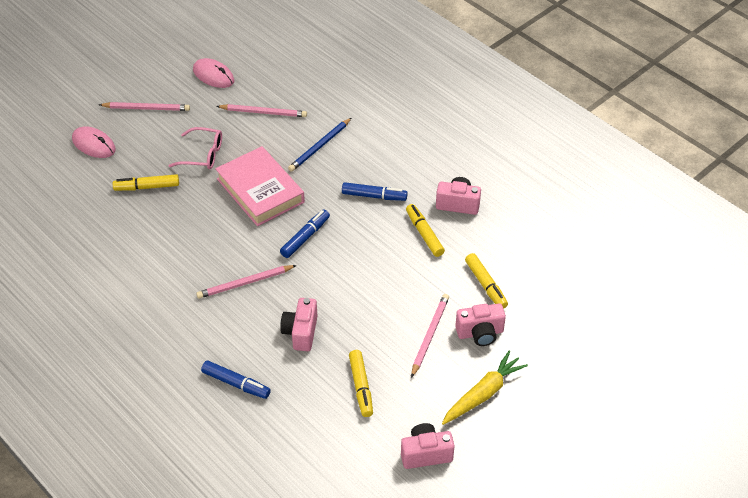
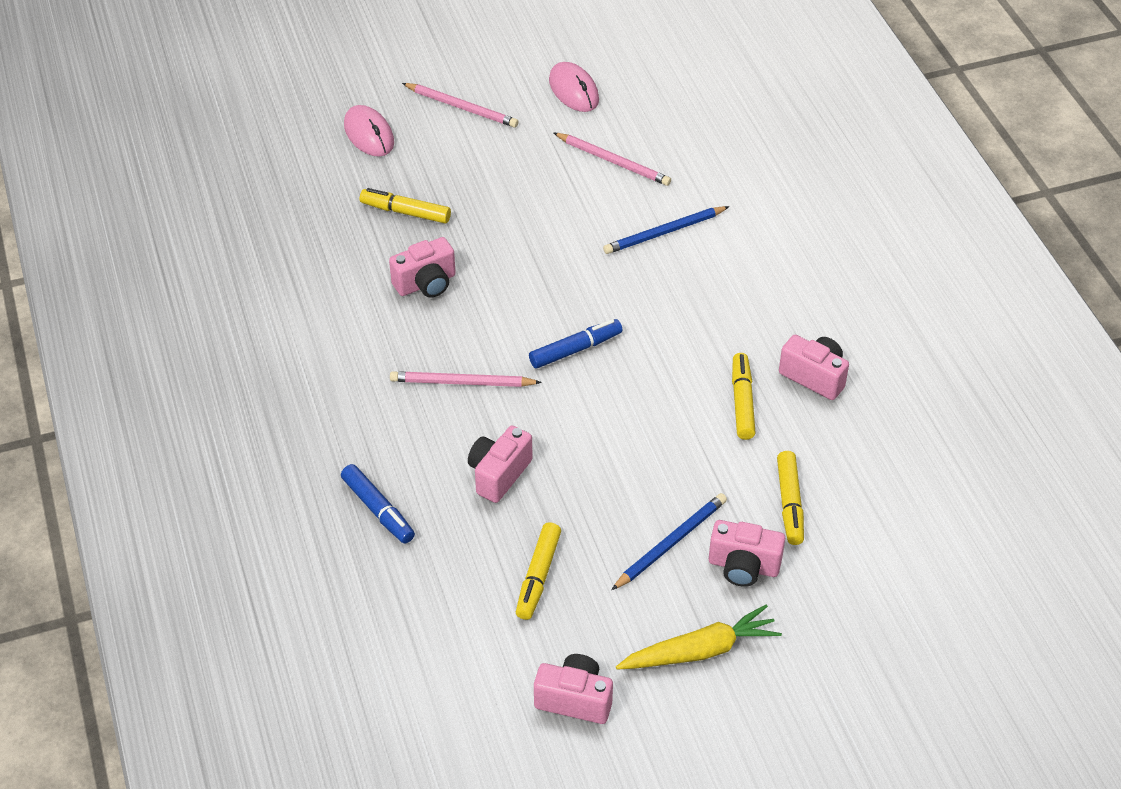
camera: 25 degrees right, 0 degrees up
pink glasses [168,127,222,169] -> none
pink book [215,146,305,226] -> none
blue marker [342,182,408,201] -> none
pink pencil [411,294,449,378] -> blue pencil [611,493,727,590]
none -> pink camera [389,237,456,298]

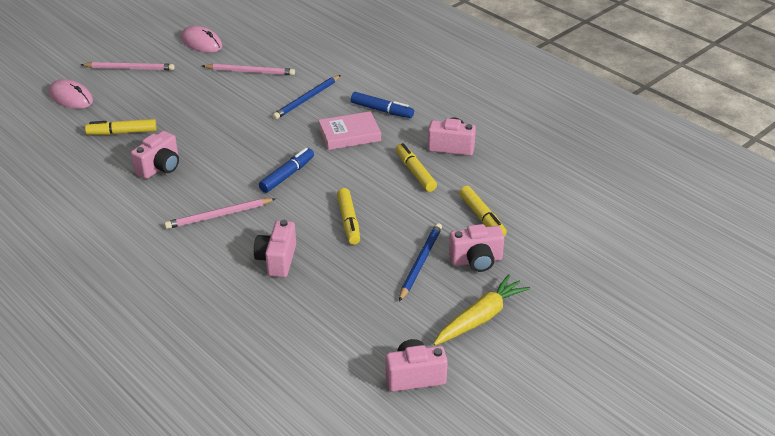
camera: 25 degrees left, 10 degrees down
blue marker [341,464,415,544] -> blue marker moved to [351,92,414,118]
yellow marker [516,522,561,620] -> yellow marker moved to [337,188,360,245]
none -> pink book [318,111,381,150]

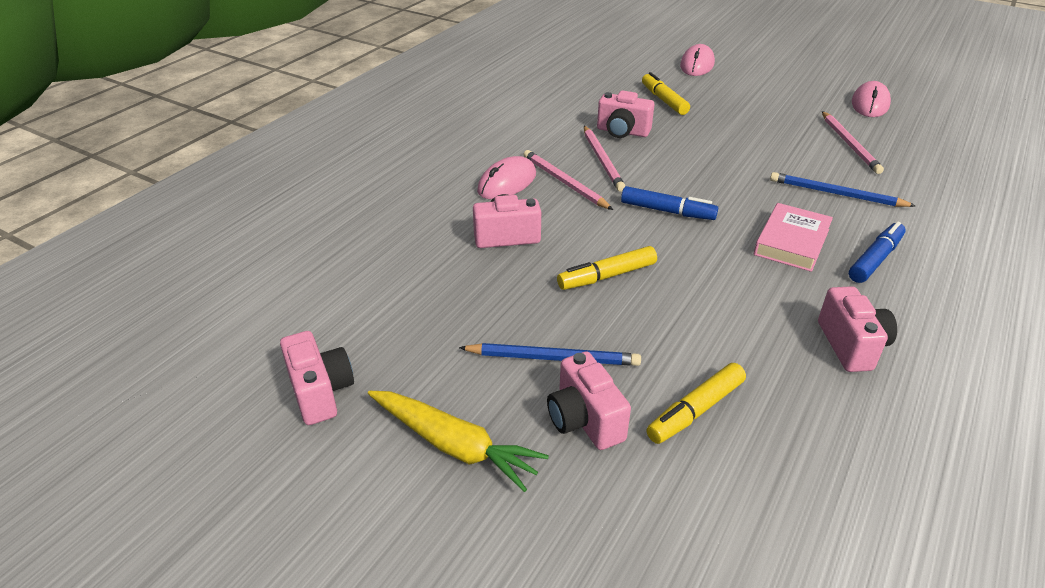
camera: 75 degrees right, 0 degrees up
pink pencil [81,62,175,70] -> pink pencil moved to [584,126,625,192]
pink book [318,111,381,150] -> pink book turned 60 degrees clockwise [754,203,833,272]
blue marker [351,92,414,118] -> blue marker turned 150 degrees counterclockwise [849,222,906,283]
yellow marker [396,143,437,192] -> none
none -> pink mouse [477,156,536,199]

